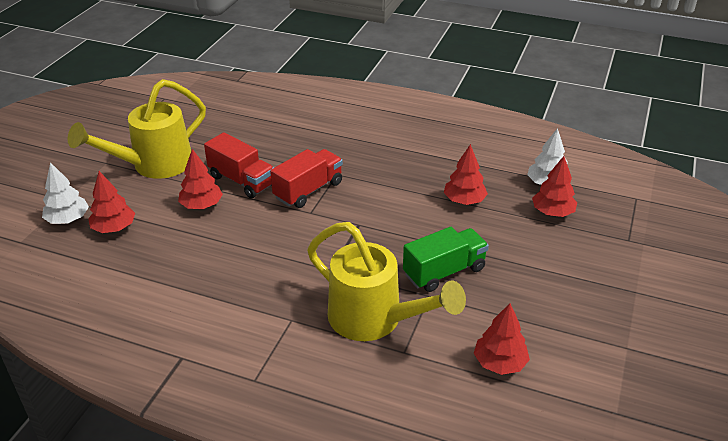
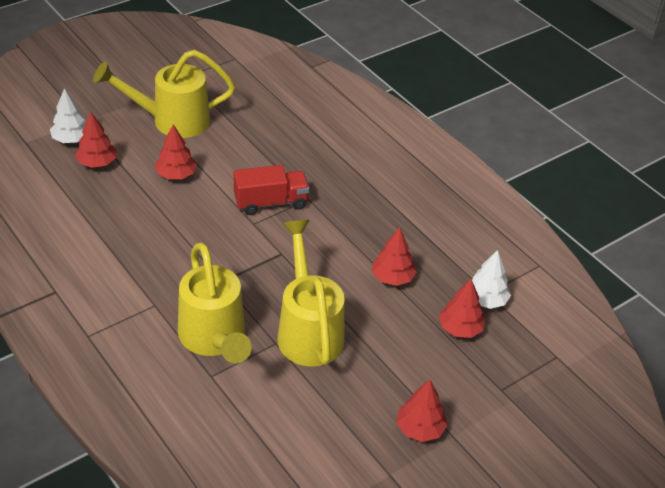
camera: 30 degrees right, 5 degrees up
red truck [204,132,274,198] -> none
green truck [403,227,489,292] -> yellow watering can [277,220,345,367]
red tree [474,303,530,375] -> red tree moved to [396,379,448,442]

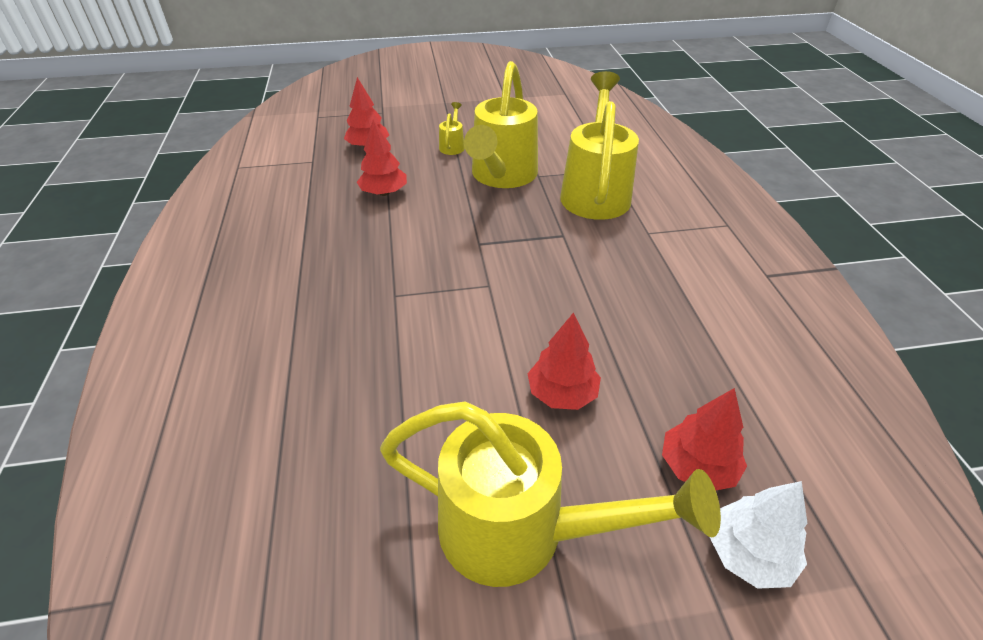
camera: 150 degrees left, 0 degrees up
red truck [234,165,309,215] -> none
red tree [396,379,448,442] -> none
white tree [472,250,511,309] -> none
none -> yellow watering can [439,102,465,155]

